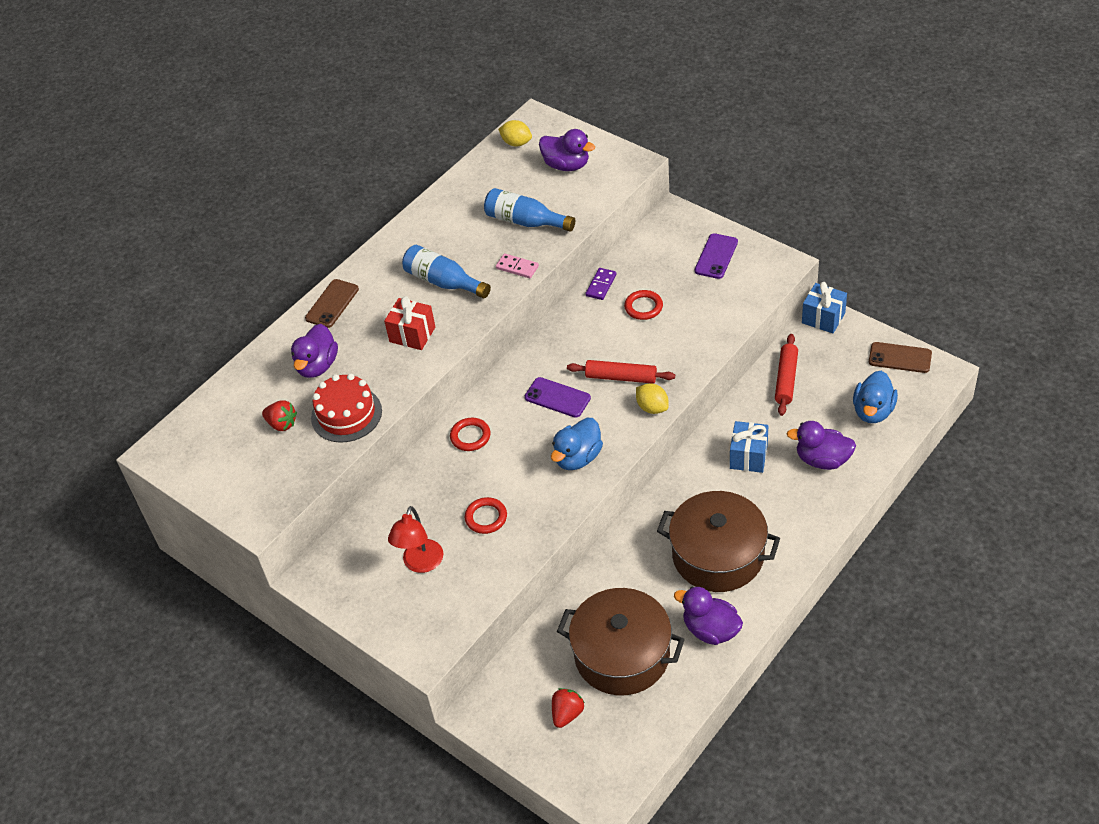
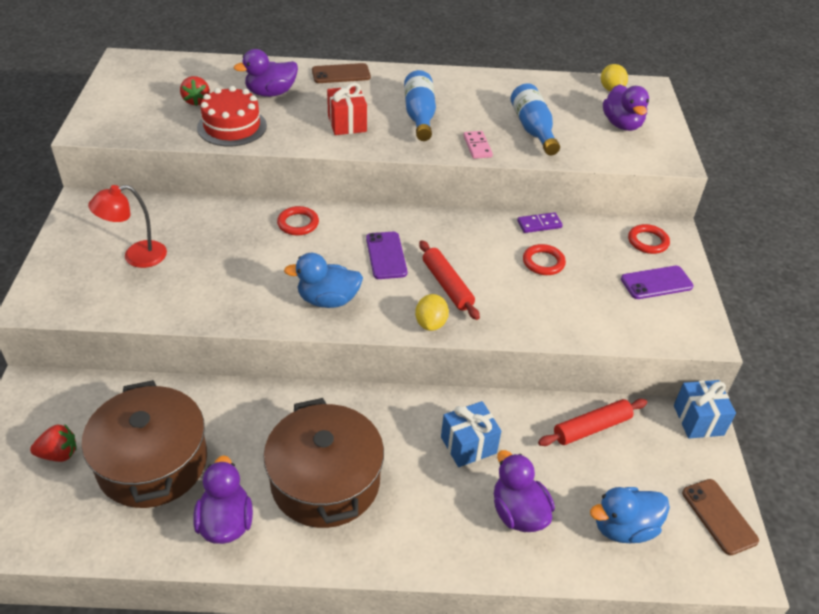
camera: 45 degrees right, 5 degrees down
red ring [465,497,507,534] -> red ring moved to [628,224,670,254]

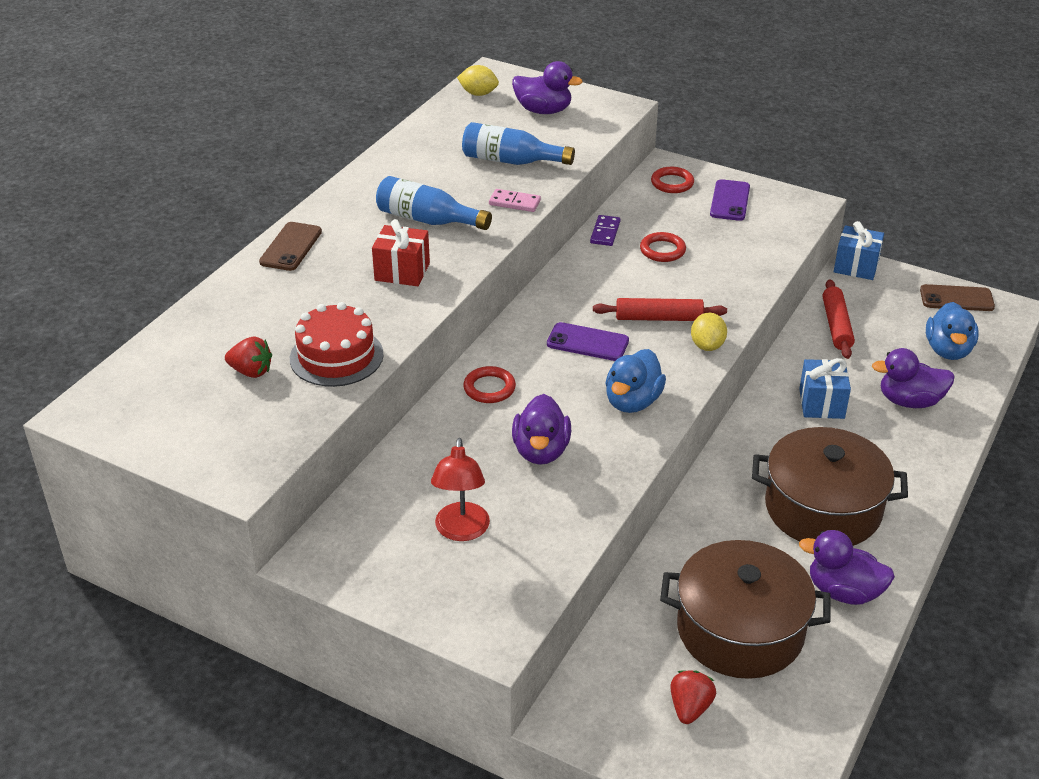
camera: 60 degrees left, 5 degrees down
purple duck [234,49,298,97] -> purple duck moved to [512,394,571,465]
yellow lemon [415,294,449,331] -> yellow lemon turned 60 degrees clockwise [691,313,727,351]

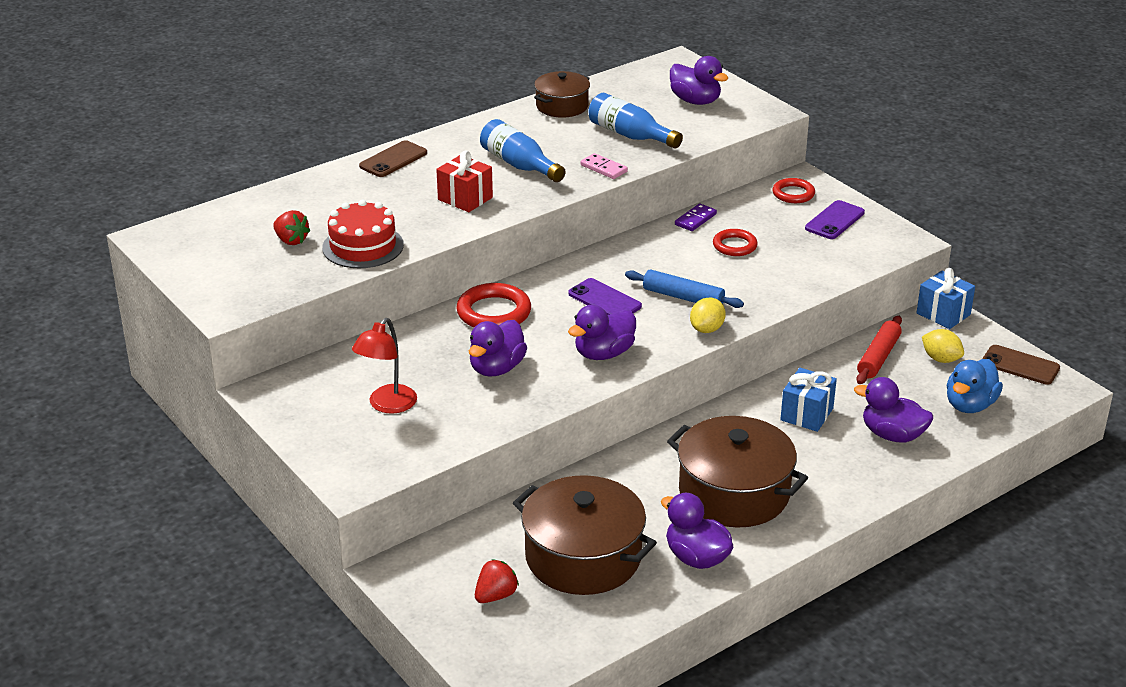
camera: 25 degrees right, 5 degrees down
yellow lemon [457,65,499,96] -> yellow lemon moved to [922,329,964,363]
red ring [463,366,516,403] -> red ring [456,283,531,327], size x1.58
red rolling pin [593,298,727,321] -> blue rolling pin [625,269,744,308]
blue duck [605,349,666,413] -> purple duck [568,305,636,360]
none -> brown pot [534,71,590,118]

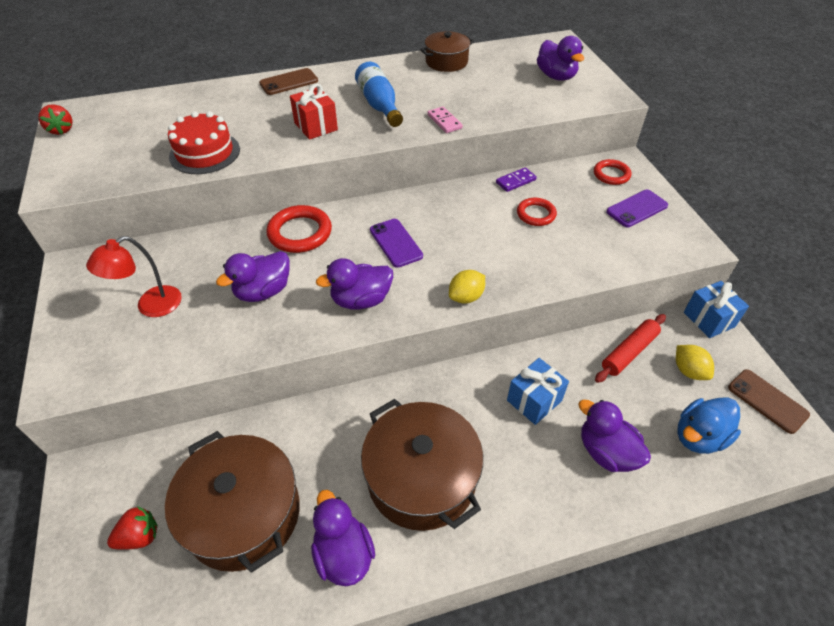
camera: 20 degrees right, 15 degrees up
red strawberry [273,210,310,245] -> red strawberry moved to [38,104,72,135]
blue bottle [588,93,683,149] -> none
blue rolling pin [625,269,744,308] -> none

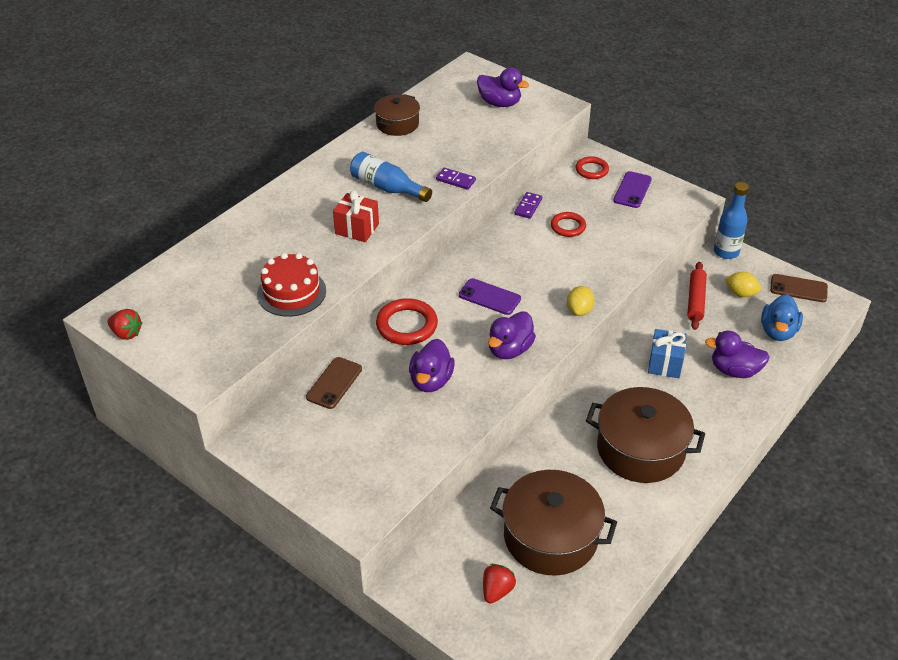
camera: 35 degrees left, 5 degrees down
red lamp [86,236,182,317] -> none
brown phone [259,68,318,95] -> brown phone moved to [306,357,362,409]
purple duck [311,490,375,586] -> none
pink domino [427,107,463,133] -> purple domino [436,168,476,190]
blue gift [684,281,749,338] -> blue bottle [714,182,749,259]

